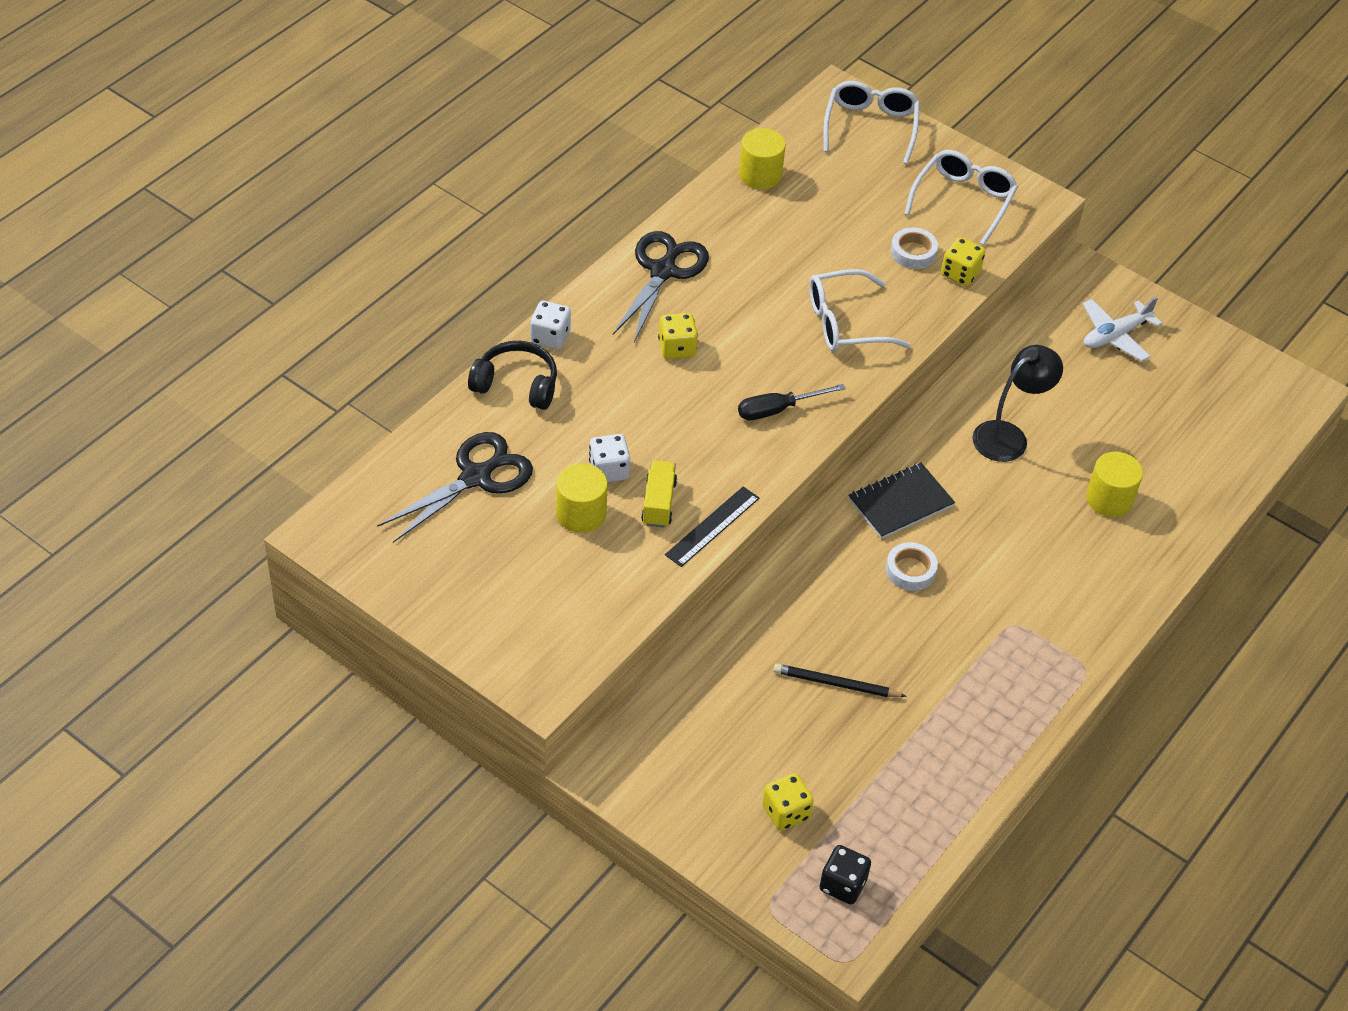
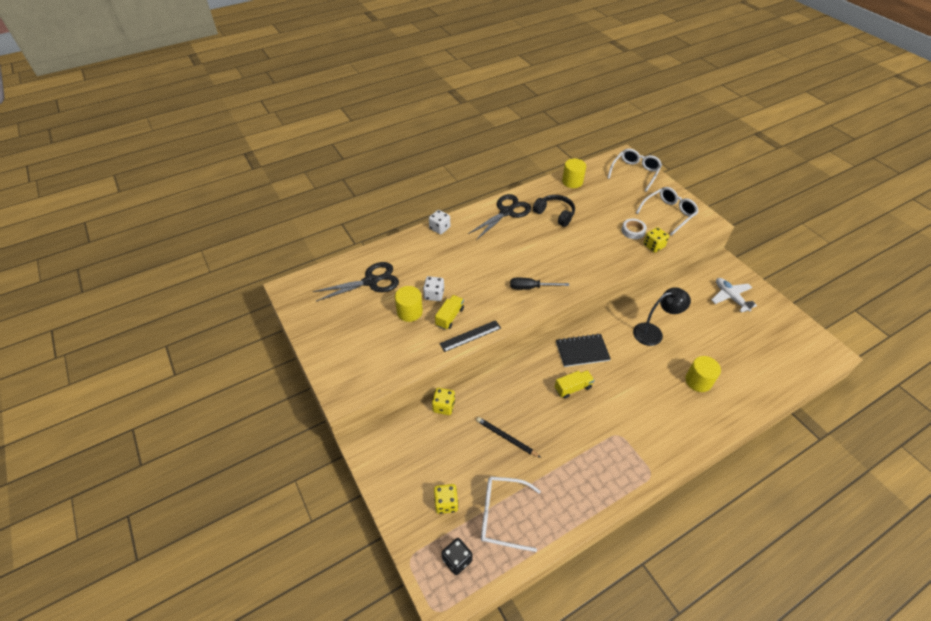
camera: 25 degrees right, 0 degrees up
black headphones [468,341,557,410] -> black headphones moved to [533,195,575,227]
yellow dice [658,313,698,359] -> yellow dice moved to [432,388,455,415]
white glasses [809,269,911,352] -> white glasses moved to [481,476,541,552]
white tape [886,542,938,591] -> yellow truck [555,370,594,399]
white plane [1083,297,1162,361] -> white plane turned 75 degrees clockwise [711,278,757,313]

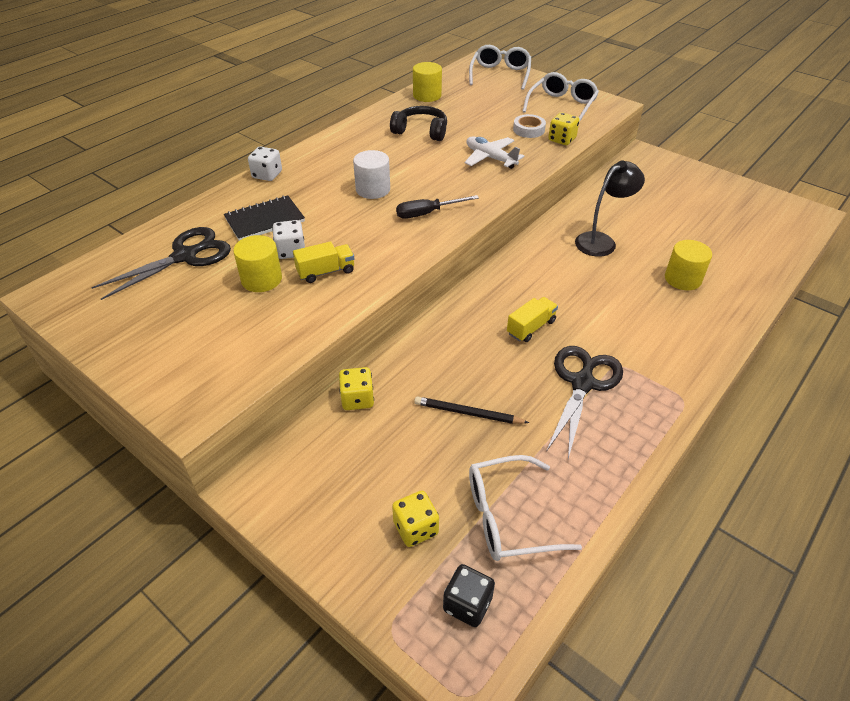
camera: 20 degrees left, 5 degrees down
yellow truck [435,295,464,330] -> yellow truck turned 60 degrees clockwise [293,241,354,283]
black ruler [439,320,501,352] -> none
black scissors [468,194,531,240] -> black scissors moved to [546,346,623,459]
black notebook [556,334,611,367] -> black notebook moved to [224,195,305,241]
white plane [711,278,757,313] -> white plane moved to [465,136,524,169]
none -> white cylinder [353,150,390,199]

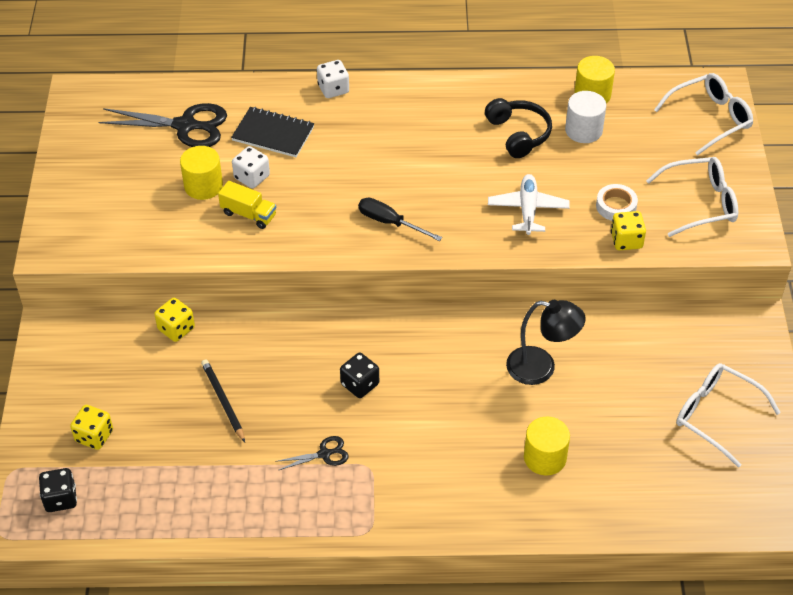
camera: 50 degrees right, 5 degrees up
white cylinder [353,150,390,199] -> white cylinder moved to [565,91,606,143]
white glasses [469,455,582,561] -> white glasses moved to [676,363,781,468]
yellow truck [507,297,558,342] -> black dice [340,353,379,398]
black scissors [546,346,623,459] -> black scissors [275,436,349,470], size x0.50

